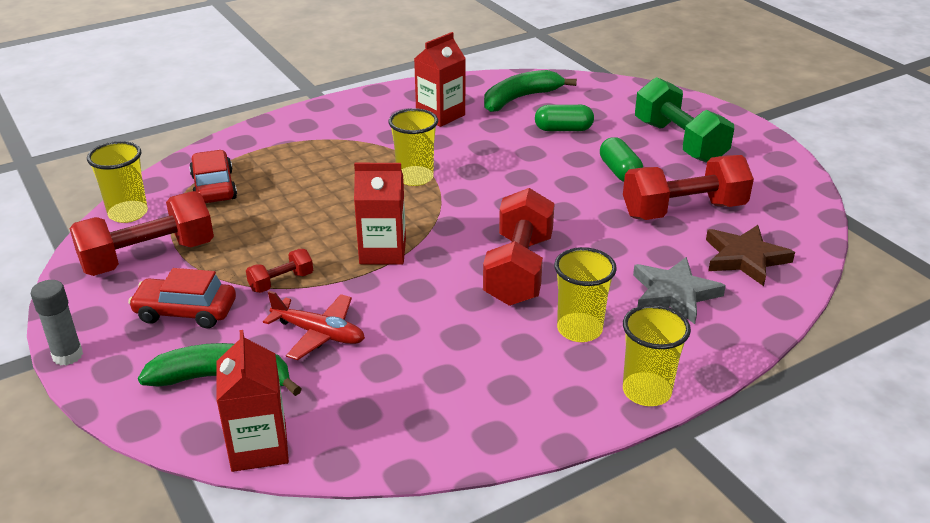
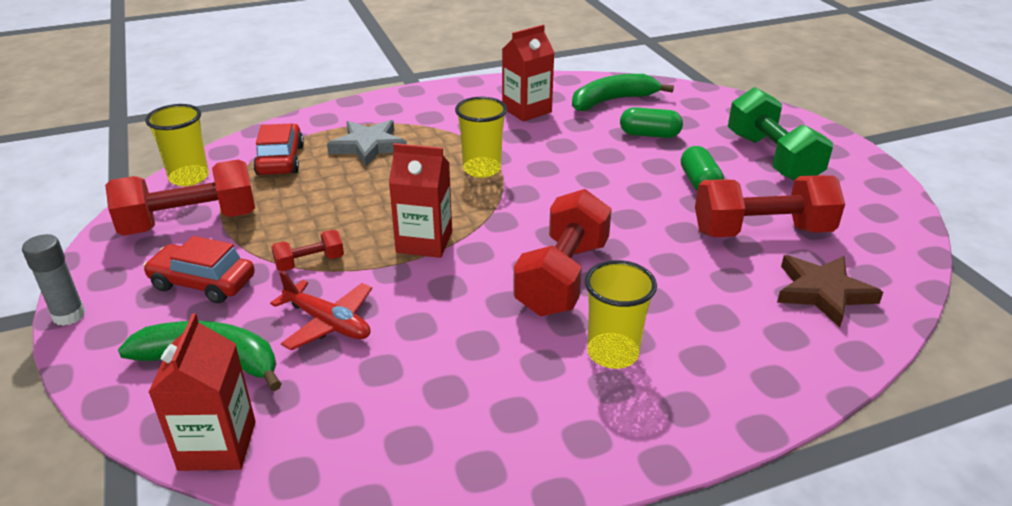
camera: 10 degrees right, 0 degrees up
yellow cup [623,304,691,406] -> none
grey star [633,257,726,324] -> grey star moved to [327,120,407,167]

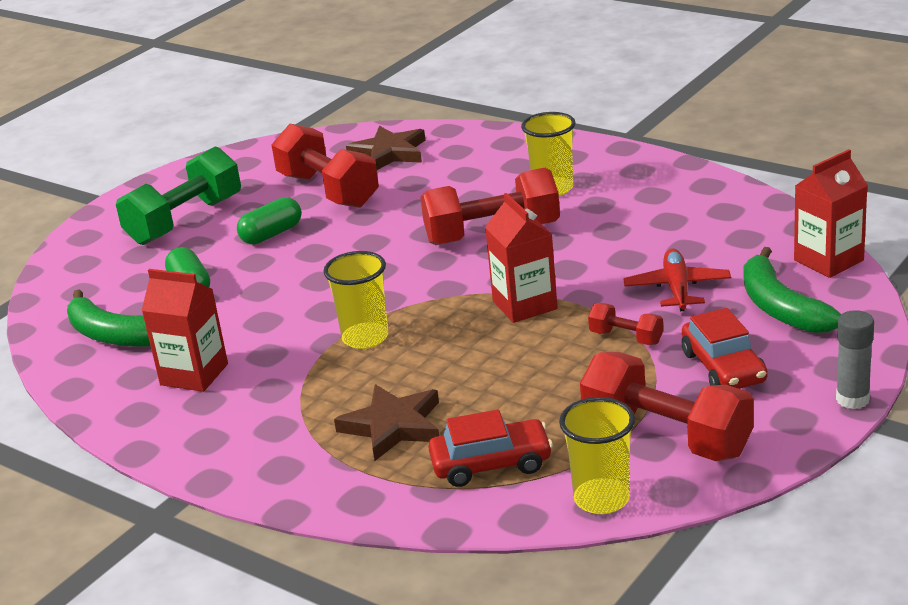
camera: 120 degrees left, 5 degrees down
red car [253,124,304,175] -> red car turned 150 degrees counterclockwise [428,410,553,487]
grey star [327,120,407,167] -> brown star [334,384,439,461]

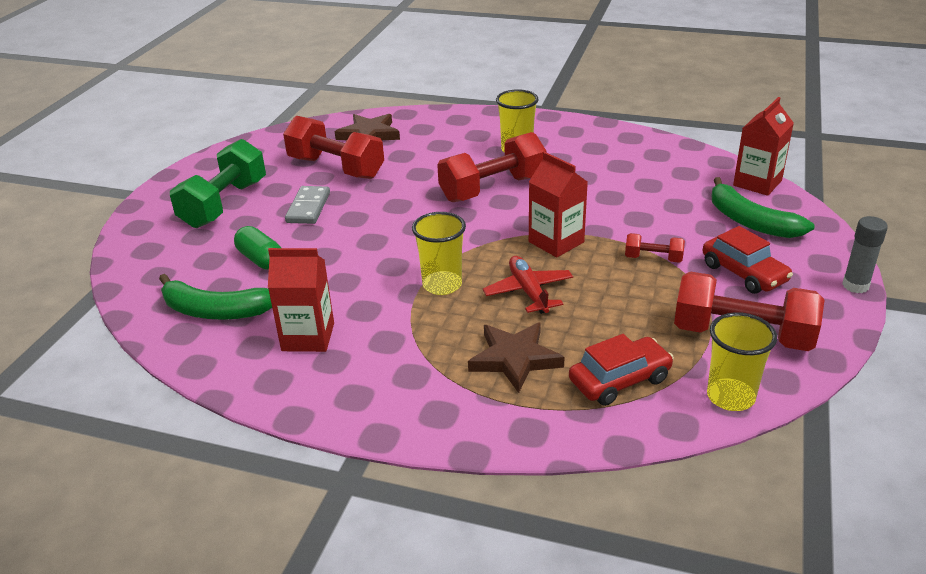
camera: 20 degrees left, 5 degrees up
green capsule [237,197,302,244] -> grey domino [285,186,330,224]
red plane [623,248,731,311] -> red plane moved to [483,256,573,314]

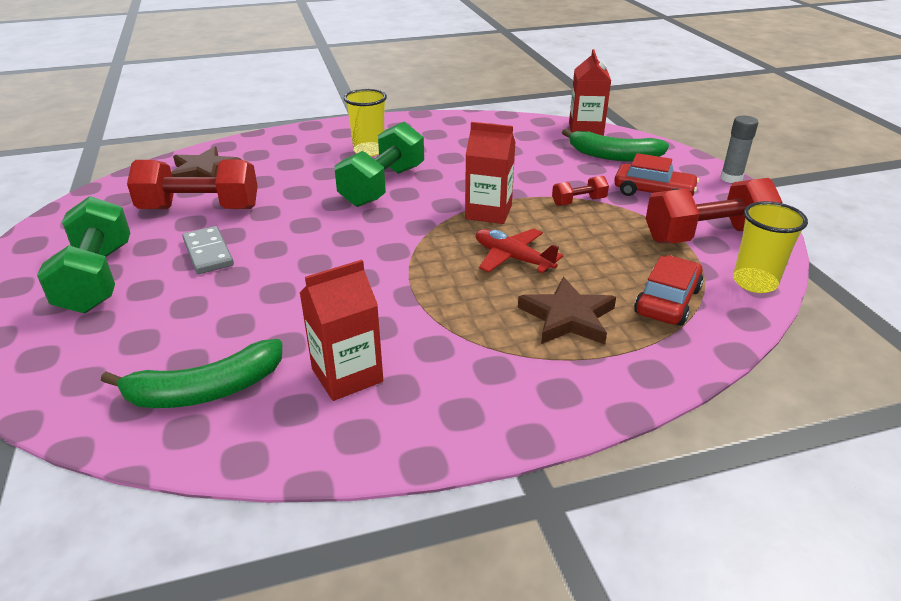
camera: 35 degrees left, 0 degrees up
green capsule [234,226,281,270] -> none
yellow cup [412,212,466,295] -> none
red dumbbell [437,132,546,202] -> green dumbbell [334,122,424,207]

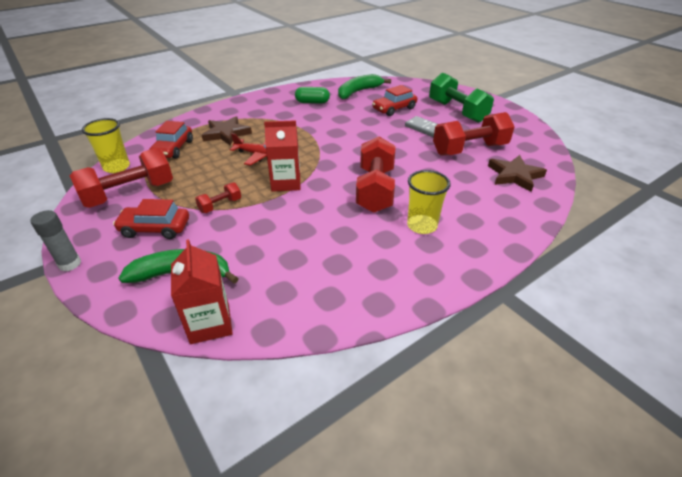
camera: 160 degrees right, 5 degrees up
red carton [300,260,383,401] -> green capsule [295,87,330,103]
green dumbbell [334,122,424,207] -> red dumbbell [356,136,395,213]
none -> red car [372,85,417,116]

